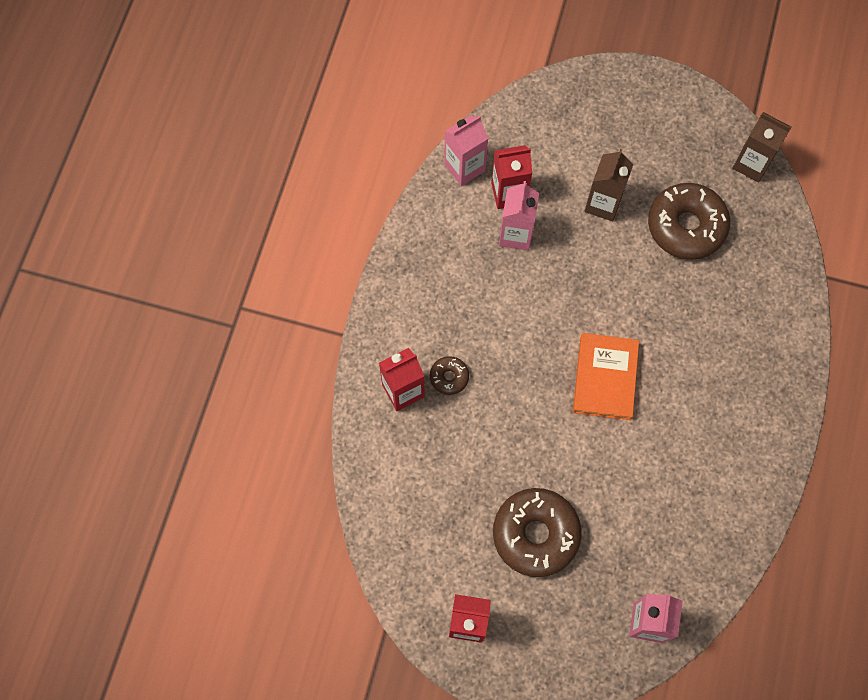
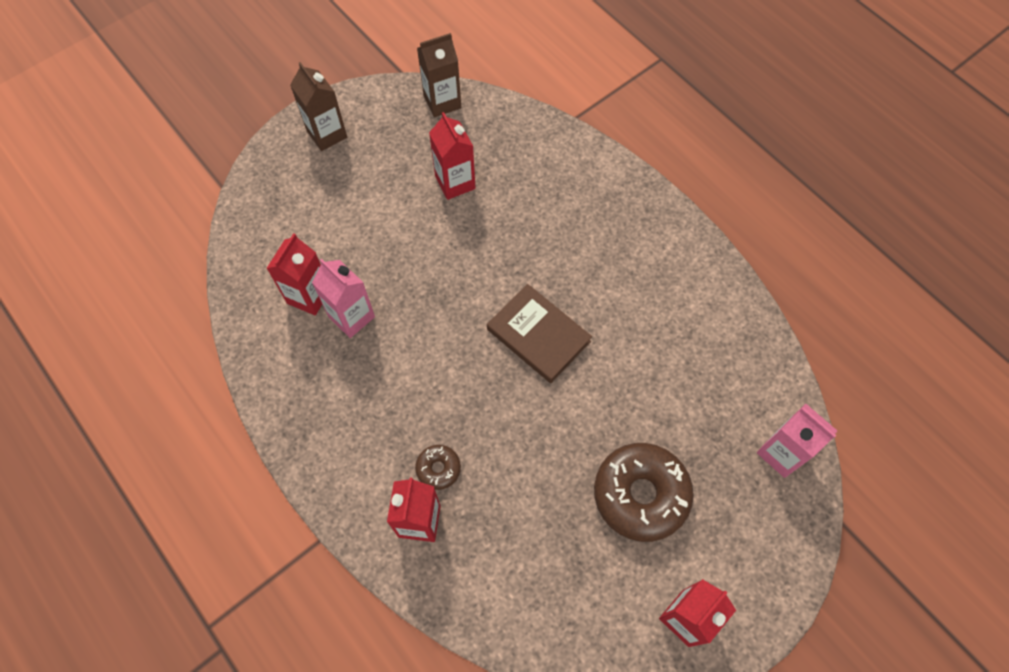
camera: 55 degrees left, 5 degrees down
pink carton [444,115,489,186] -> none
orange book [573,333,639,420] -> brown book [487,284,592,383]
brown carton [585,149,633,221] -> brown carton moved to [290,62,347,151]
brown donut [648,183,730,260] -> red carton [429,112,476,200]

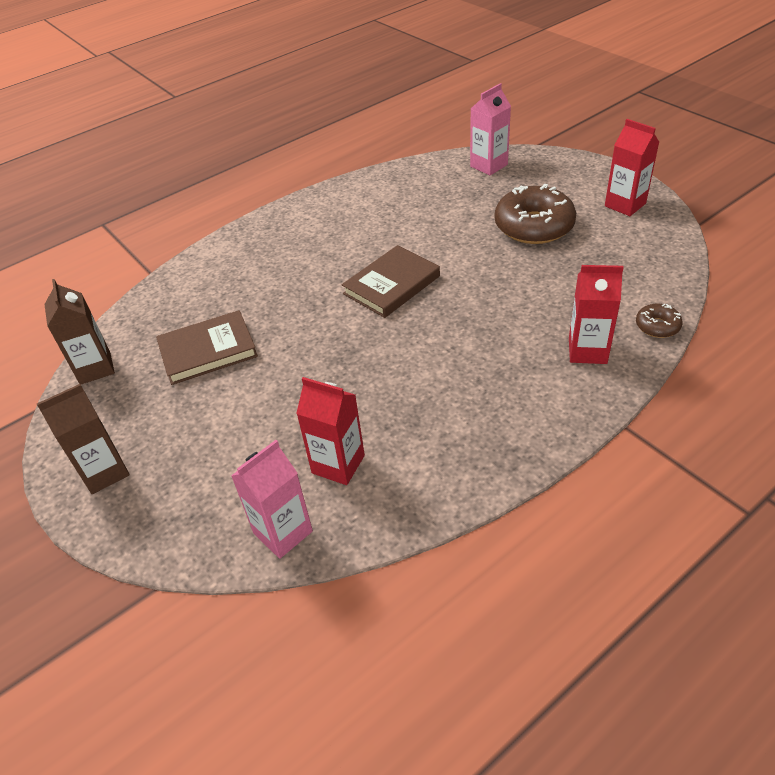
camera: 85 degrees left, 20 degrees down
pink carton [312,259,375,338] -> pink carton moved to [231,440,313,559]
brown donut [415,445,461,490] -> brown donut moved to [636,304,683,338]
red carton [429,112,476,200] -> brown book [156,310,258,385]

